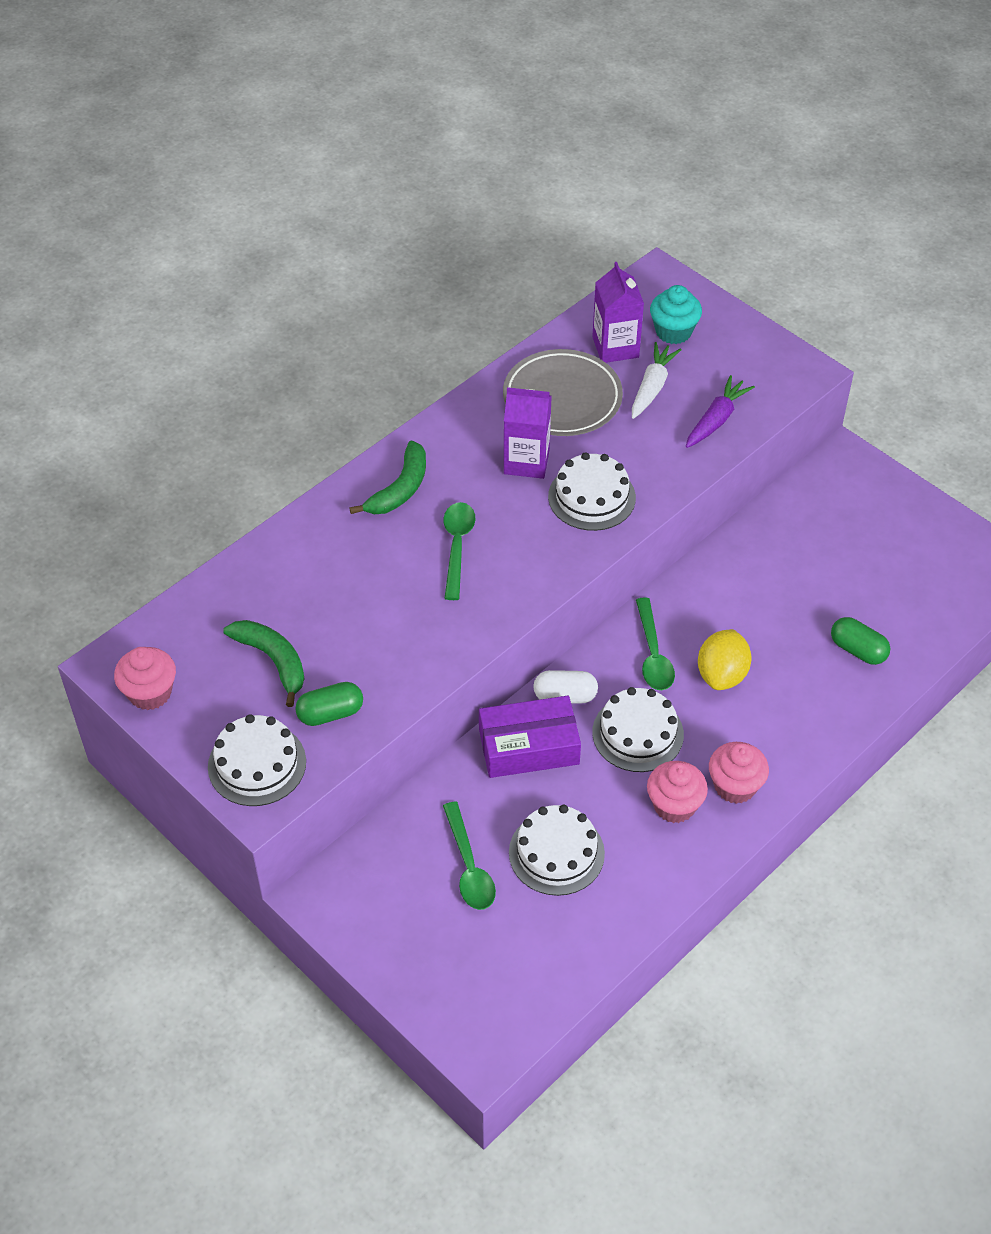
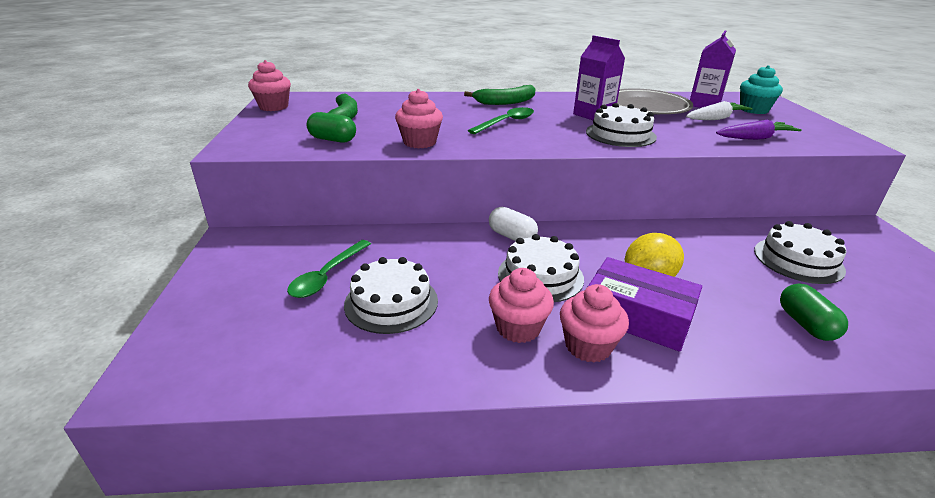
camera: 40 degrees right, 20 degrees down
white cake [208,714,306,806] -> white cake moved to [754,221,846,284]
purple box [479,696,581,778] -> purple box moved to [588,257,702,352]
green spoon [636,597,675,690] -> none
none -> pink cupcake [395,89,443,149]

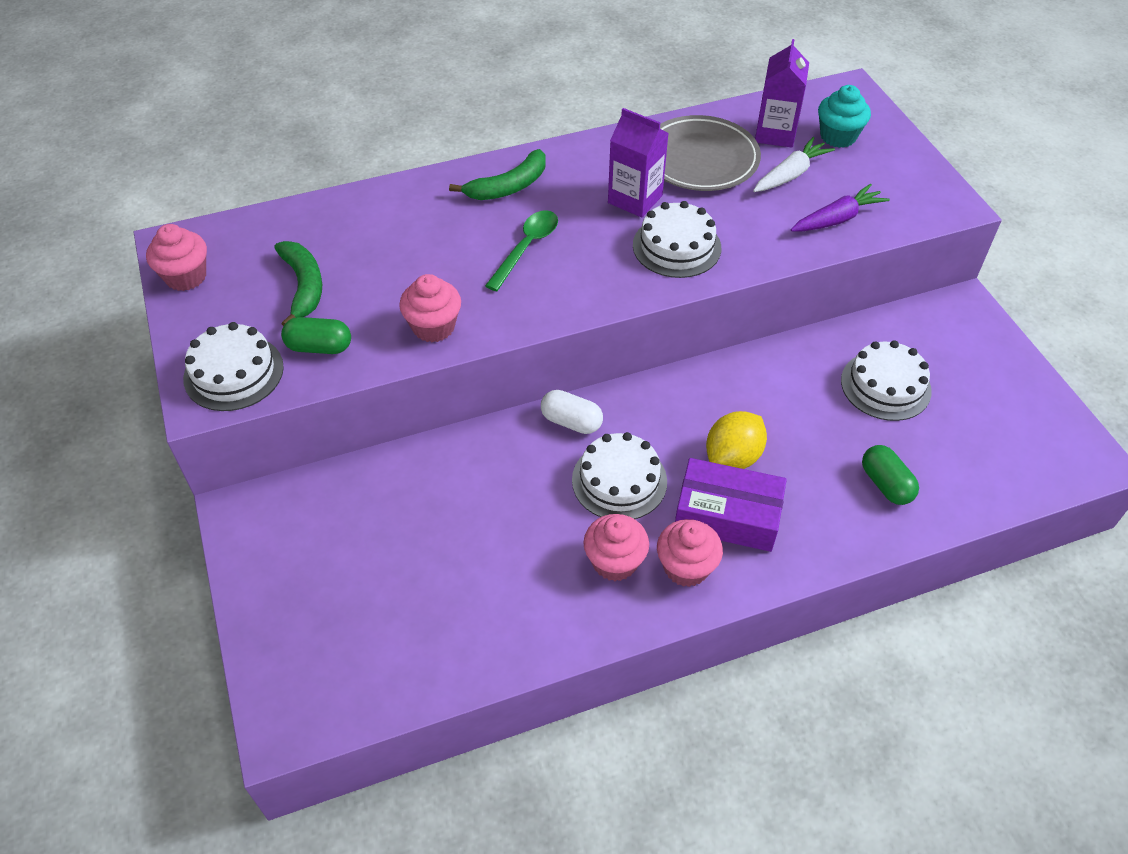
camera: 15 degrees left, 20 degrees up
green spoon [287,240,371,298] -> none
white cake [344,257,438,334] -> white cake moved to [183,322,284,411]

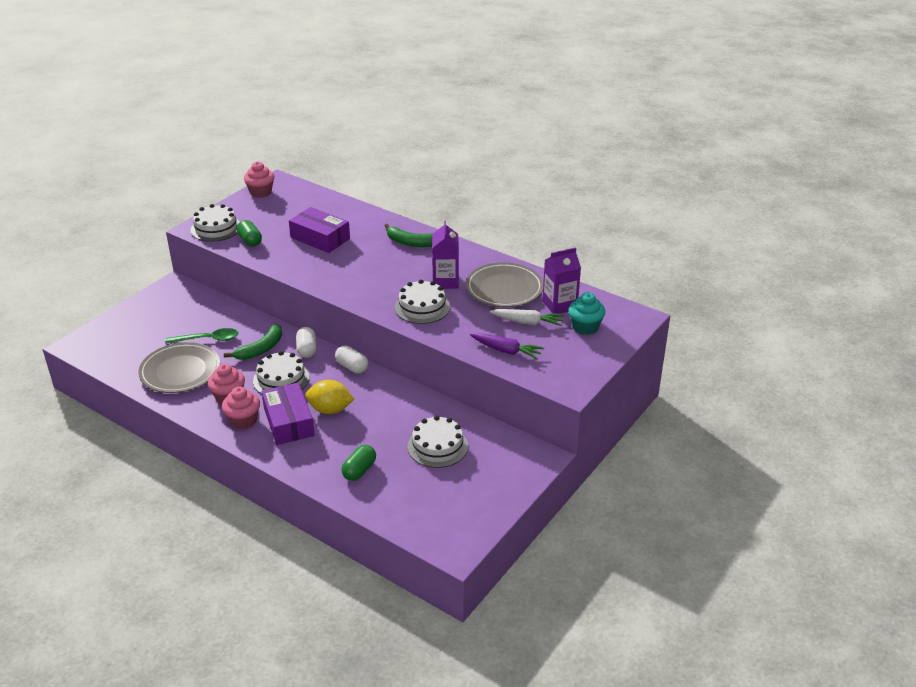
camera: 55 degrees right, 15 degrees down
green banana [274,241,322,326] -> green banana moved to [224,324,282,360]
pink cupcake [399,274,461,343] -> none
green spoon [485,210,558,291] -> green spoon moved to [165,328,238,344]
none -> grey plate [138,342,220,393]
none -> purple box [289,207,350,253]
none -> white capsule [335,346,368,374]

